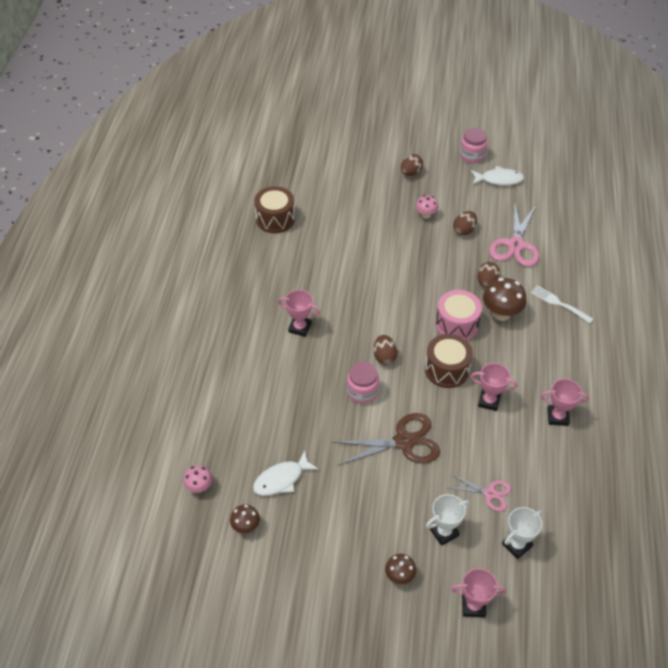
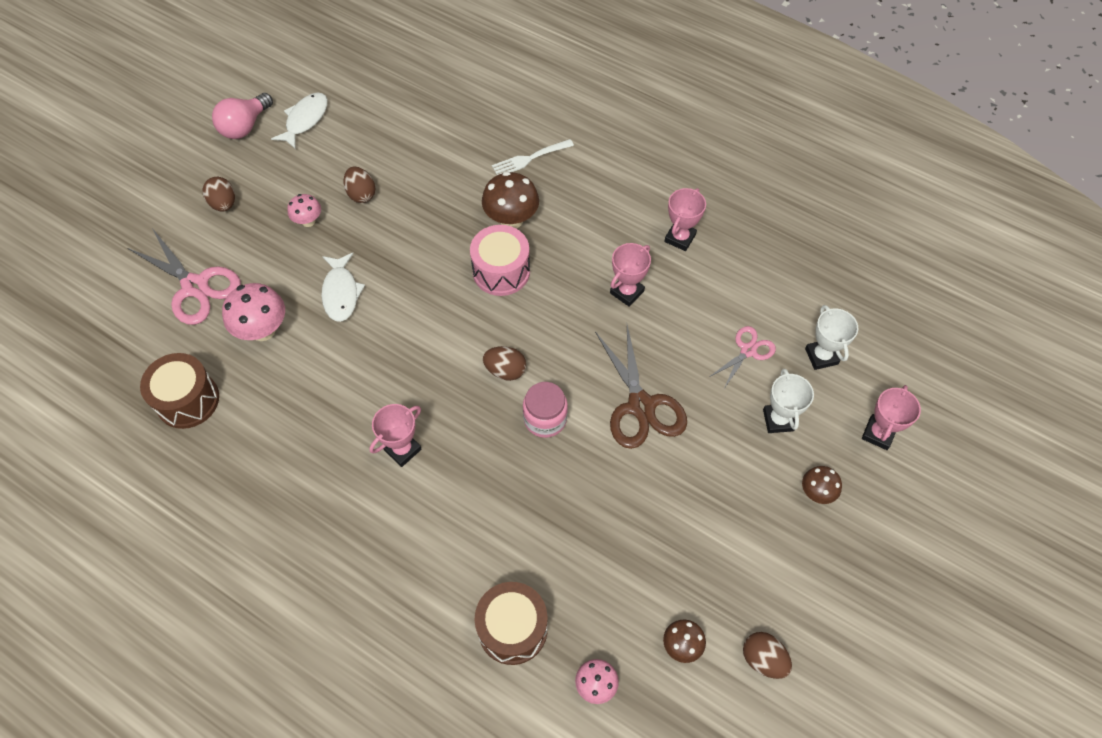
camera: 65 degrees left, 10 degrees up
white fish [253,451,319,496] -> white fish moved to [321,253,365,322]
brown scissors [332,413,440,466] -> brown scissors turned 150 degrees clockwise [595,325,687,449]
brown drum [425,334,473,388] -> brown drum moved to [475,582,548,665]
pink jar [460,128,488,163] -> pink light bulb [212,93,273,139]
brown egg [477,262,500,287] -> brown egg moved to [743,632,792,679]
pink scissors [489,202,539,267] -> pink scissors moved to [127,228,241,325]
none -> pink mushroom [222,283,285,341]

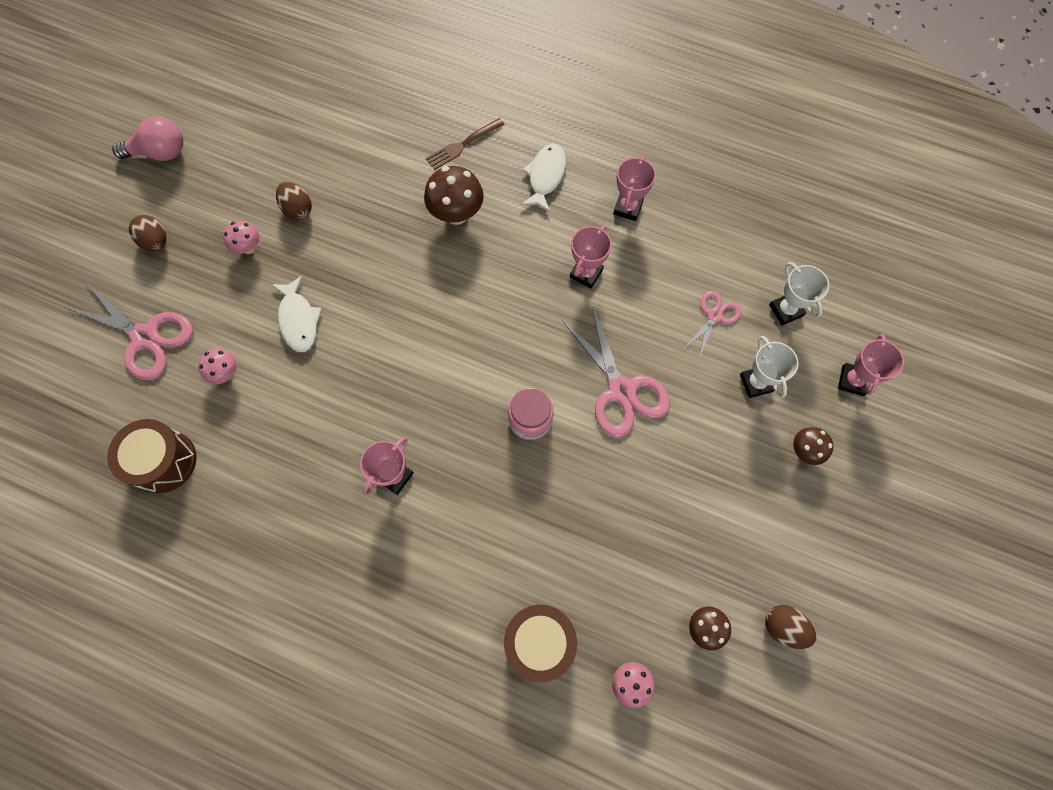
camera: 10 degrees left, 10 degrees up
pink light bulb [212,93,273,139] -> pink light bulb turned 120 degrees counterclockwise [112,116,183,161]
pink mushroom [222,283,285,341] -> pink mushroom [198,348,237,384], size x0.59
white fish [271,93,328,149] -> white fish moved to [521,144,566,212]
pink drum [470,225,530,296] -> none
brown egg [483,346,526,381] -> none
white fork [492,139,574,175] -> brown fork [426,118,505,170]
brown scissors [595,325,687,449] -> pink scissors [563,306,670,437]

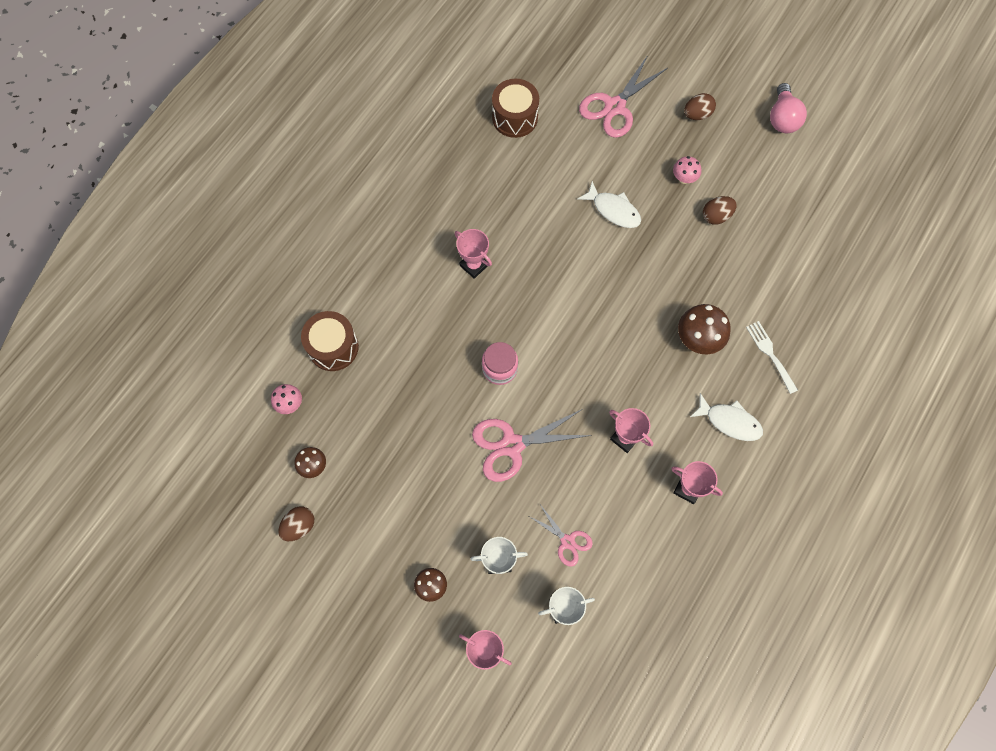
camera: 100 degrees right, 0 degrees up
pink mushroom [198,348,237,384] -> none
white fish [271,276,322,352] -> white fish turned 135 degrees counterclockwise [578,181,641,228]
brown fork [426,118,505,170] -> white fork [746,321,798,394]

